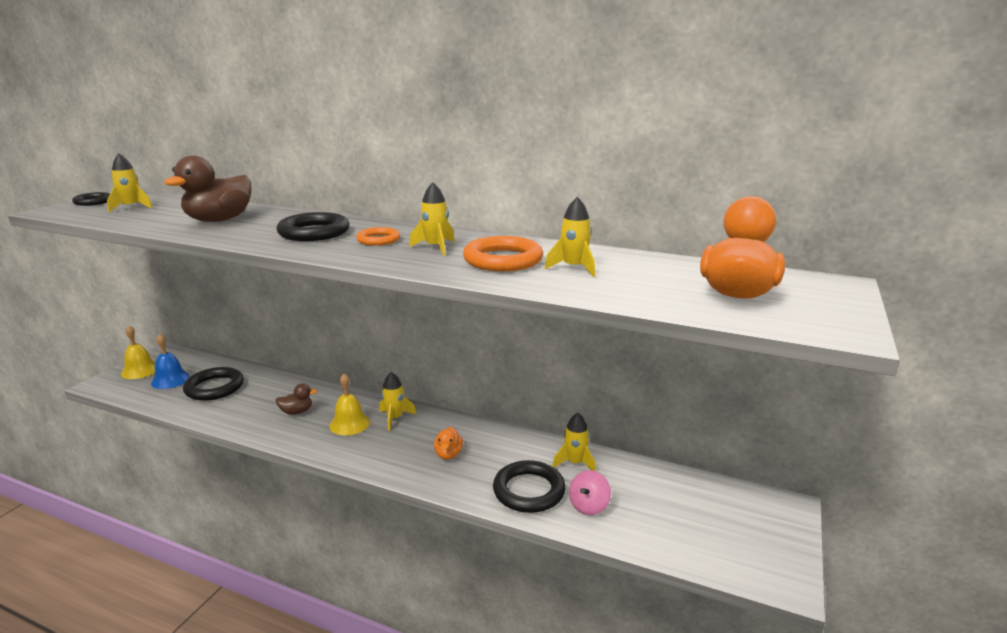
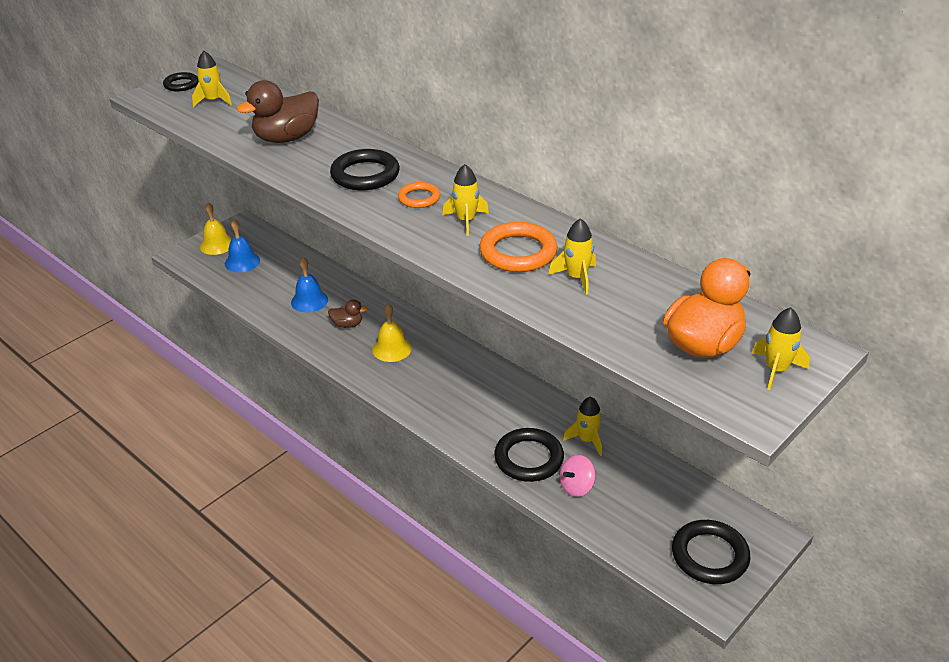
camera: 20 degrees right, 15 degrees up
black ring [183,367,244,401] -> black ring moved to [672,520,750,584]
yellow rocket [379,372,416,431] -> yellow rocket moved to [752,307,810,390]
orange duck [434,427,463,460] -> none
none -> blue bell [291,257,328,312]

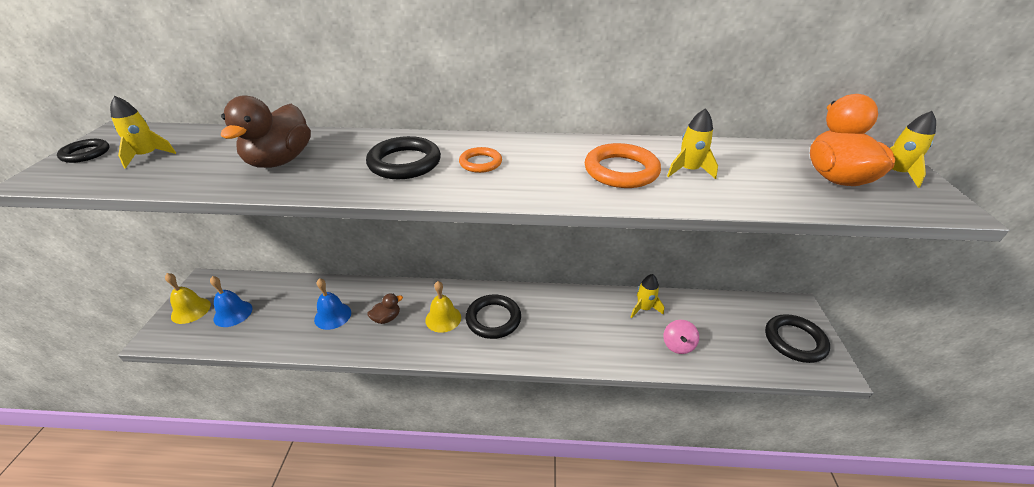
camera: 40 degrees left, 0 degrees up
yellow rocket [442,164,489,236] -> none
black ring [494,428,564,482] -> black ring moved to [466,294,521,339]

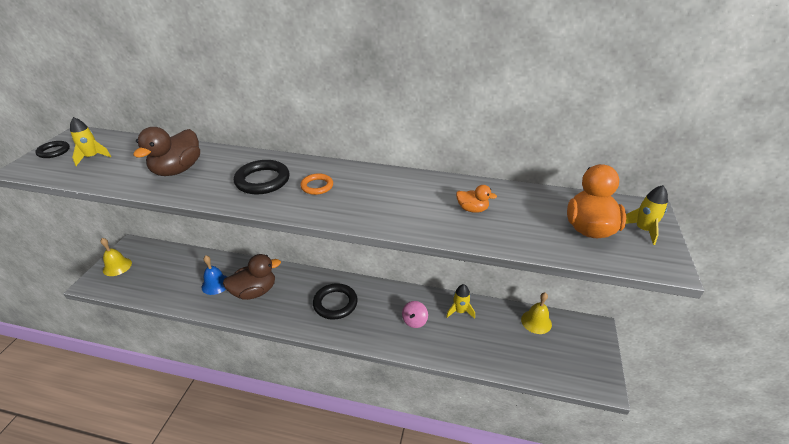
camera: 10 degrees right, 0 degrees up
blue bell [210,276,252,327] -> none
brown duck [367,293,403,324] -> brown duck [223,254,281,300], size x1.96
yellow bell [425,281,461,333] -> yellow bell moved to [521,292,552,334]
orange ring [585,143,661,188] -> none
pink spinning top [663,320,699,354] -> pink spinning top moved to [402,301,428,328]
yellow rocket [667,108,718,179] -> orange duck [456,185,497,213]
black ring [765,314,830,363] -> none

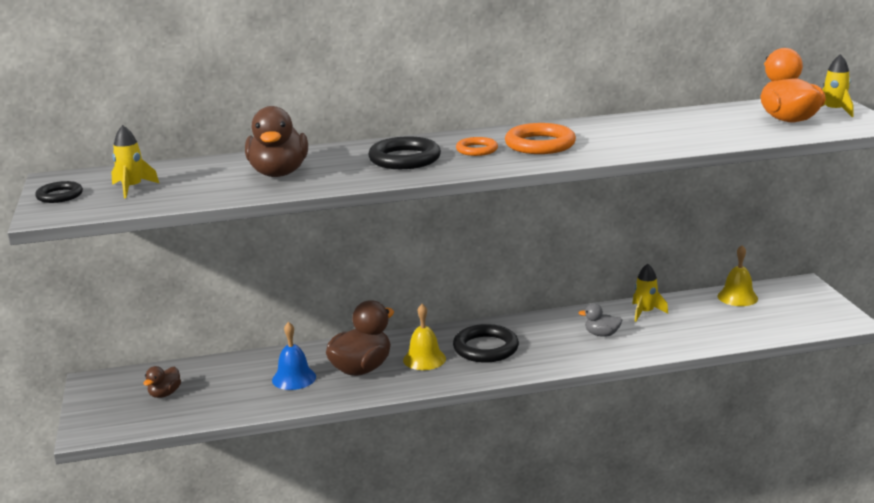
camera: 25 degrees left, 15 degrees down
yellow bell [101,238,132,276] -> yellow bell moved to [403,304,446,370]
pink spinning top [402,301,428,328] -> grey duck [579,304,622,337]
orange duck [456,185,497,213] -> none
none -> brown duck [143,366,181,398]
none -> orange ring [505,123,576,154]

